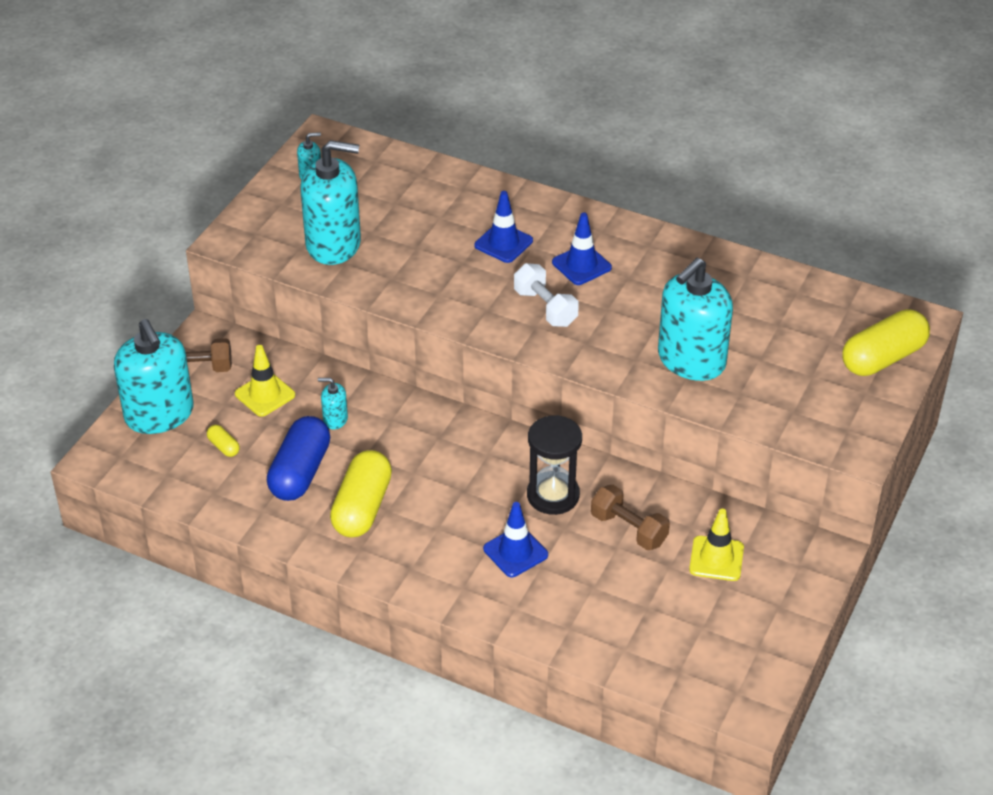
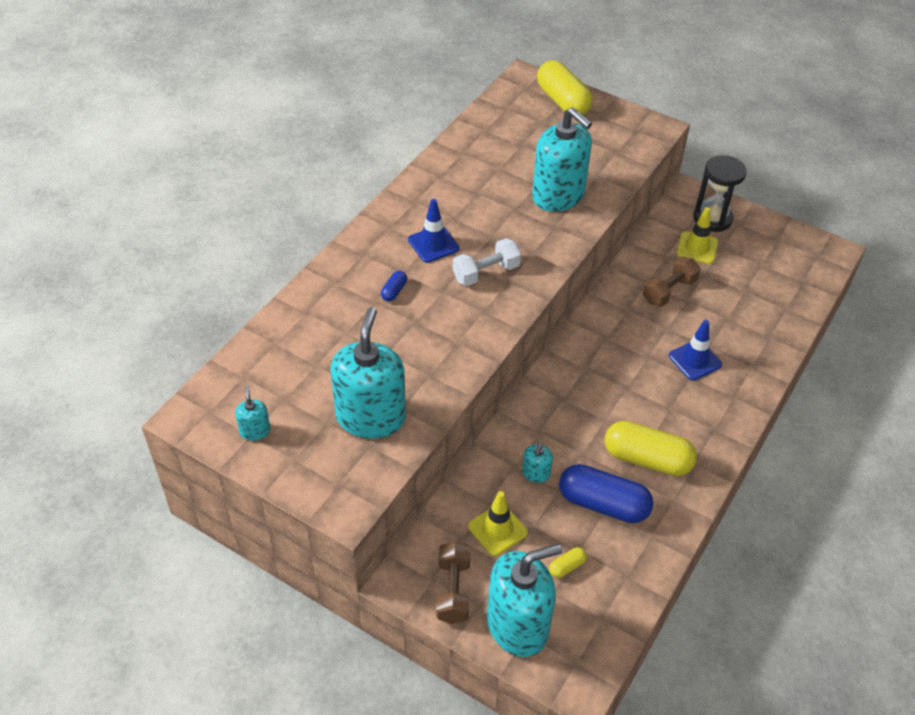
camera: 85 degrees left, 5 degrees up
blue traffic cone [474,191,533,263] -> blue capsule [381,271,407,301]
black hourglass [527,415,582,515] -> black hourglass moved to [693,155,747,232]

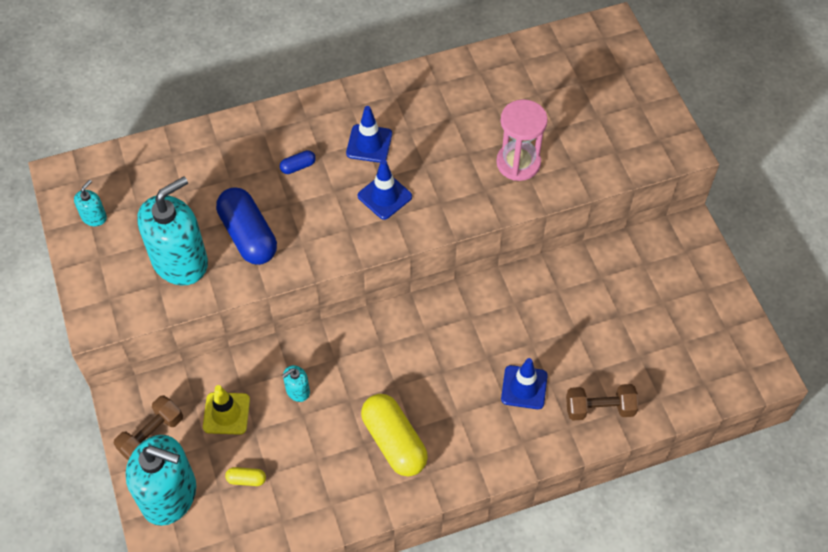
camera: 40 degrees right, 10 degrees up
white dumbbell [453,238,521,286] -> blue traffic cone [358,160,412,220]
turquoise soap dispenser [532,107,592,212] -> pink hourglass [496,99,548,181]
yellow capsule [537,60,593,115] -> none
blue capsule [559,464,653,523] -> blue capsule moved to [216,188,277,265]
brown dumbbell [643,257,700,307] -> brown dumbbell moved to [566,384,639,421]
yellow traffic cone [676,207,718,264] -> none
black hourglass [693,155,747,232] -> none

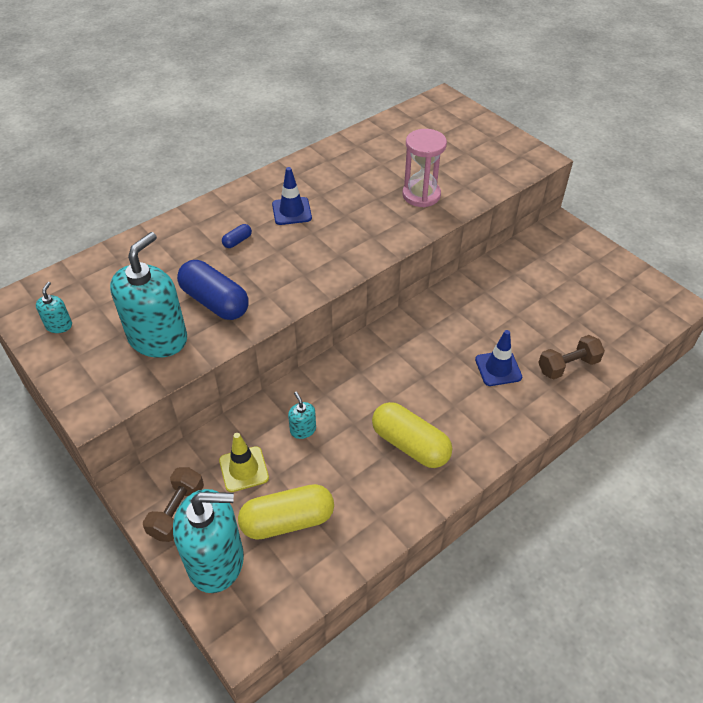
camera: 20 degrees left, 10 degrees down
yellow capsule [225,467,266,486] -> yellow capsule [238,484,334,540], size x2.31
turquoise soap dispenser [282,365,310,402] -> turquoise soap dispenser turned 120 degrees clockwise [288,392,316,439]
blue traffic cone [358,160,412,220] -> none

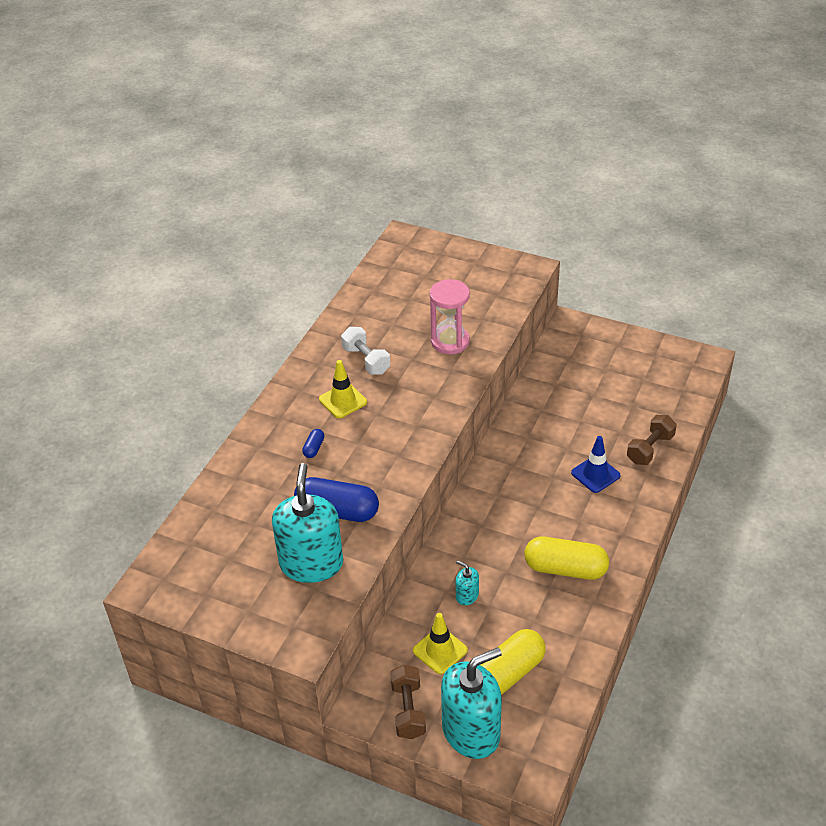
camera: 25 degrees left, 5 degrees down
turquoise soap dispenser [36,282,72,333] -> none
blue traffic cone [272,167,312,225] -> yellow traffic cone [319,360,367,418]
none -> white dumbbell [341,327,390,375]

